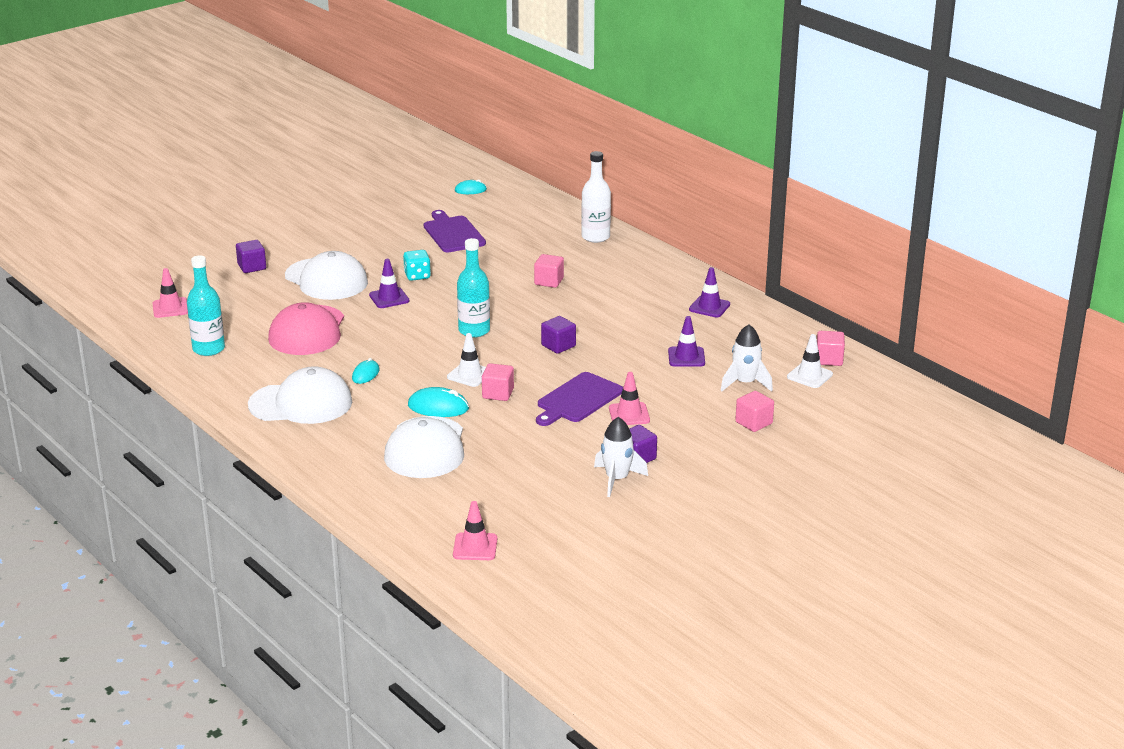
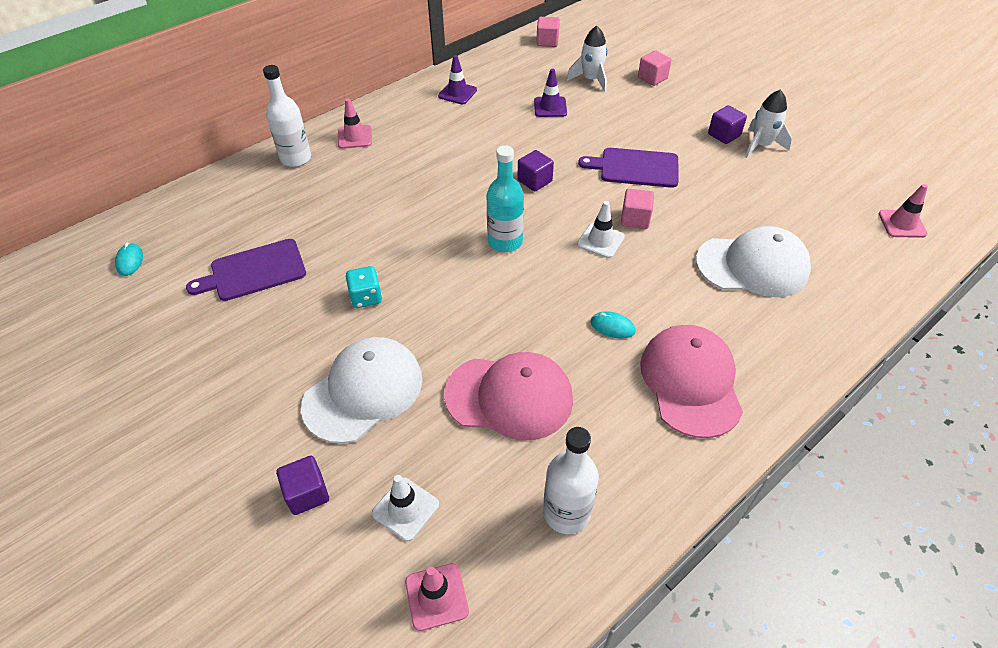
camera: 90 degrees left, 20 degrees up
turquoise bottle [187,255,225,356] -> white bottle [543,427,599,534]
white cap [248,366,352,424] -> pink cap [640,325,743,438]
purple traffic cone [369,259,410,308] -> none
turquoise mouse [408,387,469,417] -> none
pink cube [534,254,564,288] -> none
purple cutting board [536,372,623,426] -> purple cutting board turned 150 degrees clockwise [578,148,679,188]
pink traffic cone [609,372,650,425] -> pink traffic cone moved to [338,98,372,149]
white traffic cone [787,334,833,388] -> white traffic cone moved to [372,475,439,541]

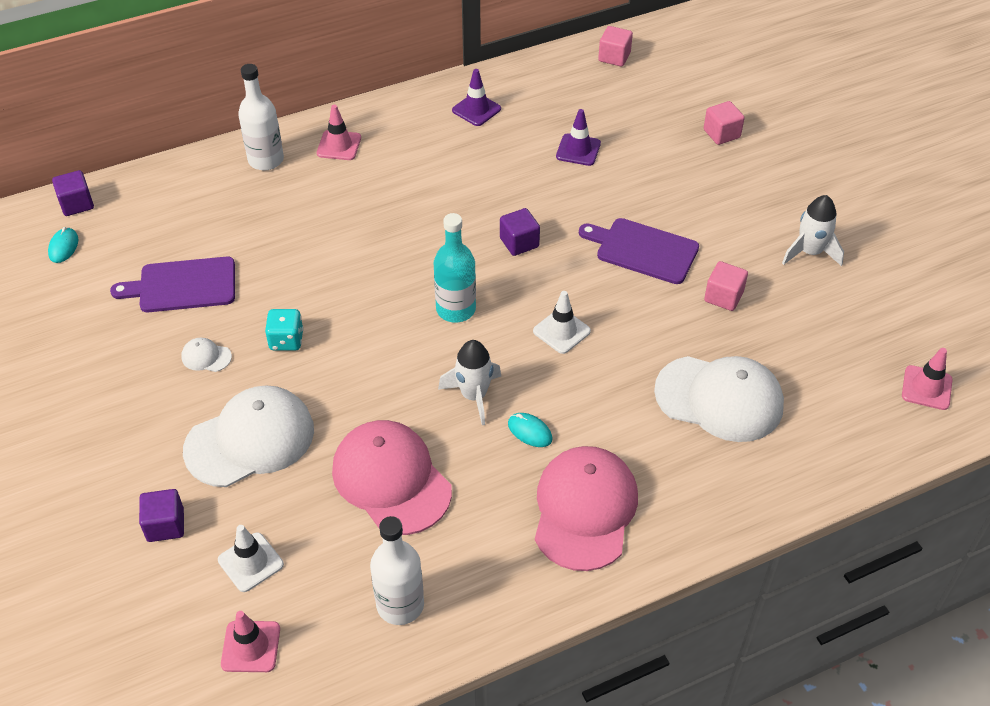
camera: 15 degrees right, 0 degrees up
pink cap [444,352,573,440] -> pink cap turned 150 degrees counterclockwise [332,420,452,535]
white rocket [567,26,607,92] -> white rocket moved to [438,340,501,425]
pink cube [621,189,654,229] -> pink cube moved to [704,261,748,311]
purple cube [708,105,747,144] -> purple cube moved to [52,170,94,216]
none -> white cap [181,338,232,372]

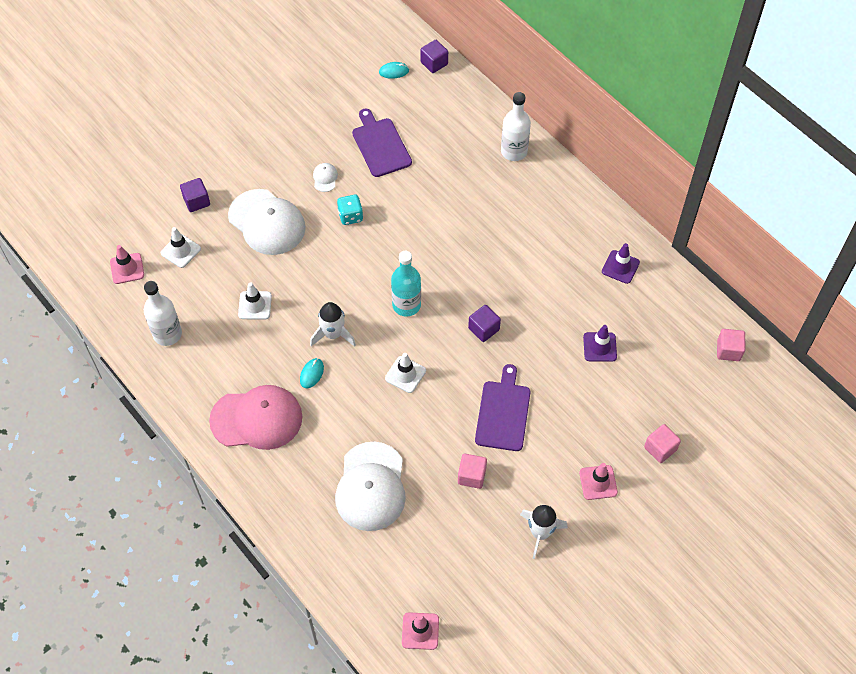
camera: 75 degrees right, 10 degrees up
pink traffic cone [317,105,361,160] -> pink traffic cone moved to [579,463,618,500]
pink cap [332,420,452,535] -> white traffic cone [238,282,272,320]

